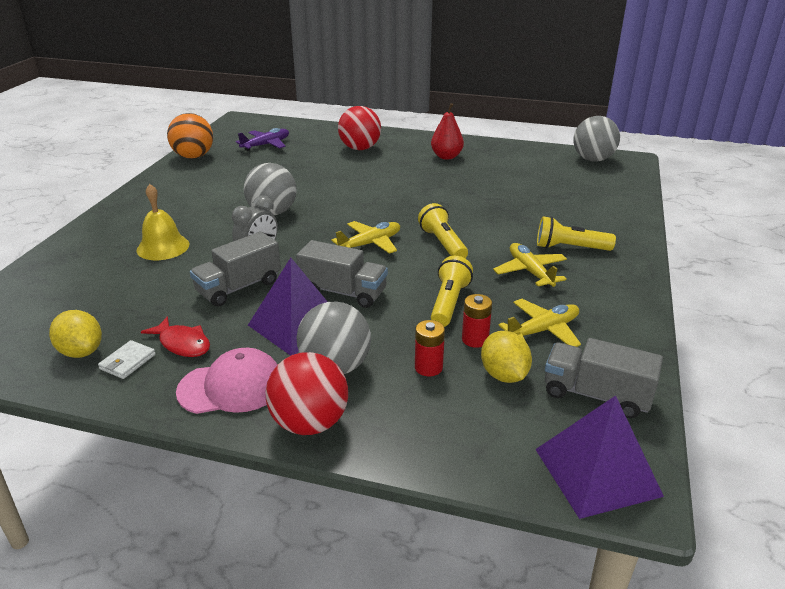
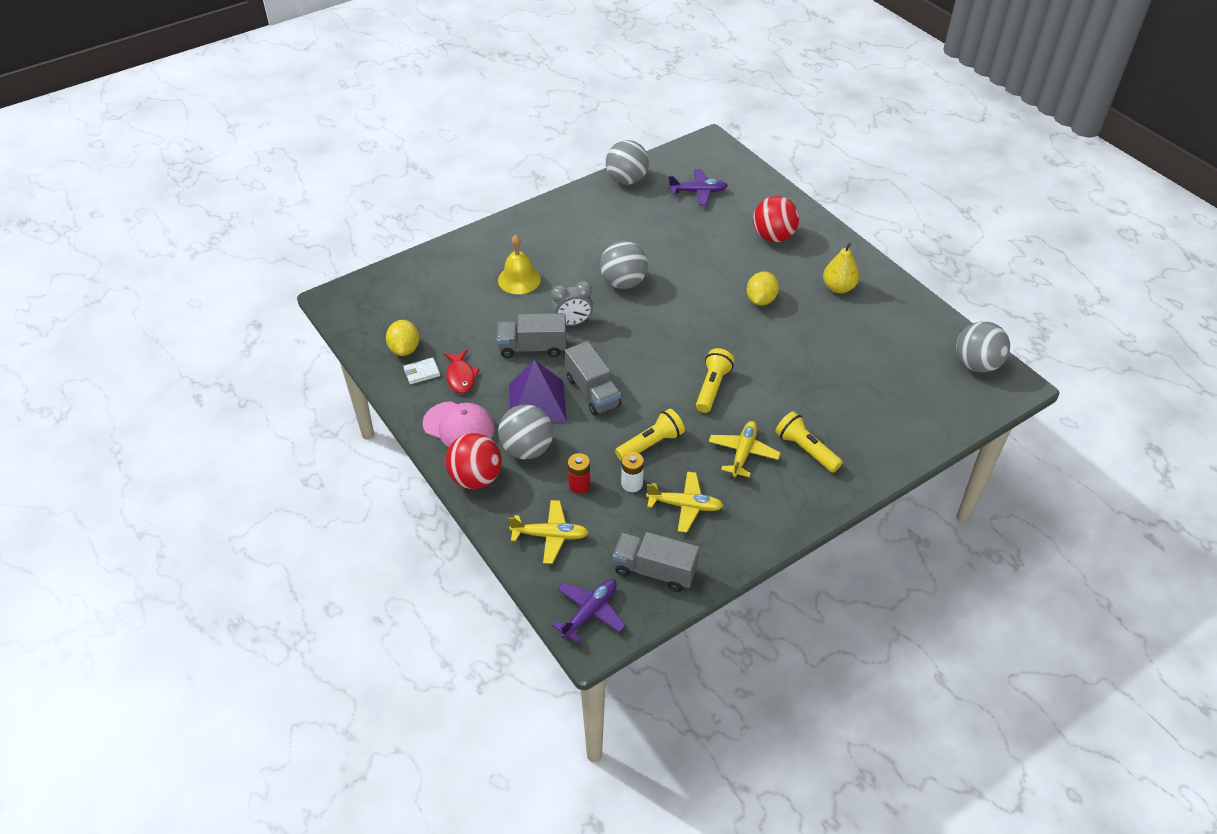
camera: 40 degrees right, 15 degrees up
orange ball [167,113,213,159] -> grey ball [606,140,649,185]
yellow plane [332,221,400,254] -> yellow plane moved to [508,500,589,564]
red pear [431,103,464,160] -> yellow pear [823,243,859,293]
red battery [462,294,492,348] -> white battery [621,452,644,492]
yellow lemon [481,331,532,383] -> yellow lemon moved to [747,271,779,306]
purple pyramid [535,395,664,519] -> purple plane [552,579,626,644]
grey truck [545,338,663,418] -> grey truck turned 45 degrees counterclockwise [613,532,700,592]

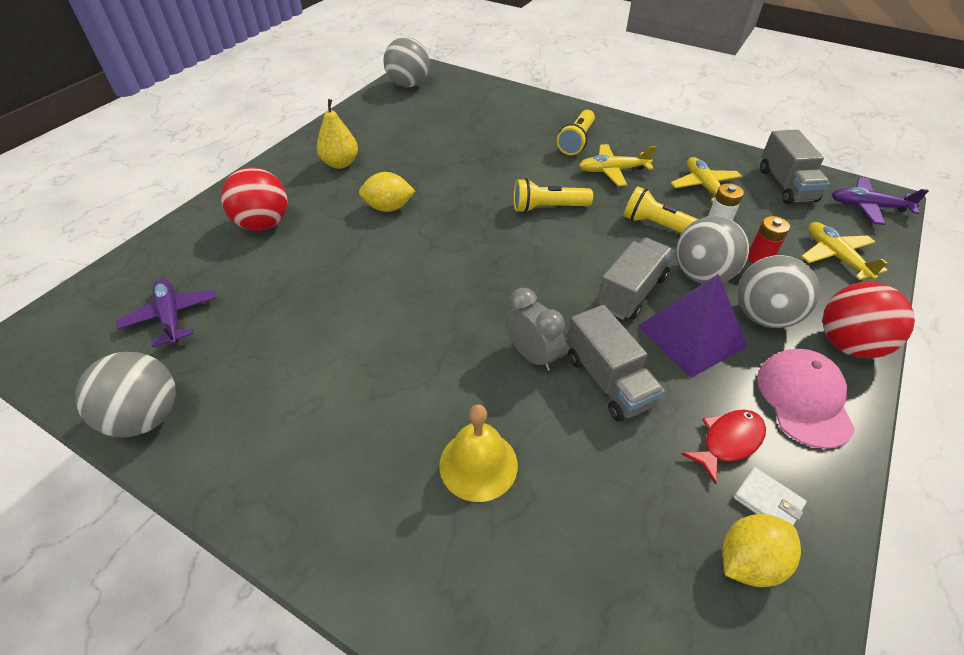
camera: 115 degrees left, 0 degrees up
grey ball [600,241,648,289] -> grey ball moved to [676,216,749,284]

